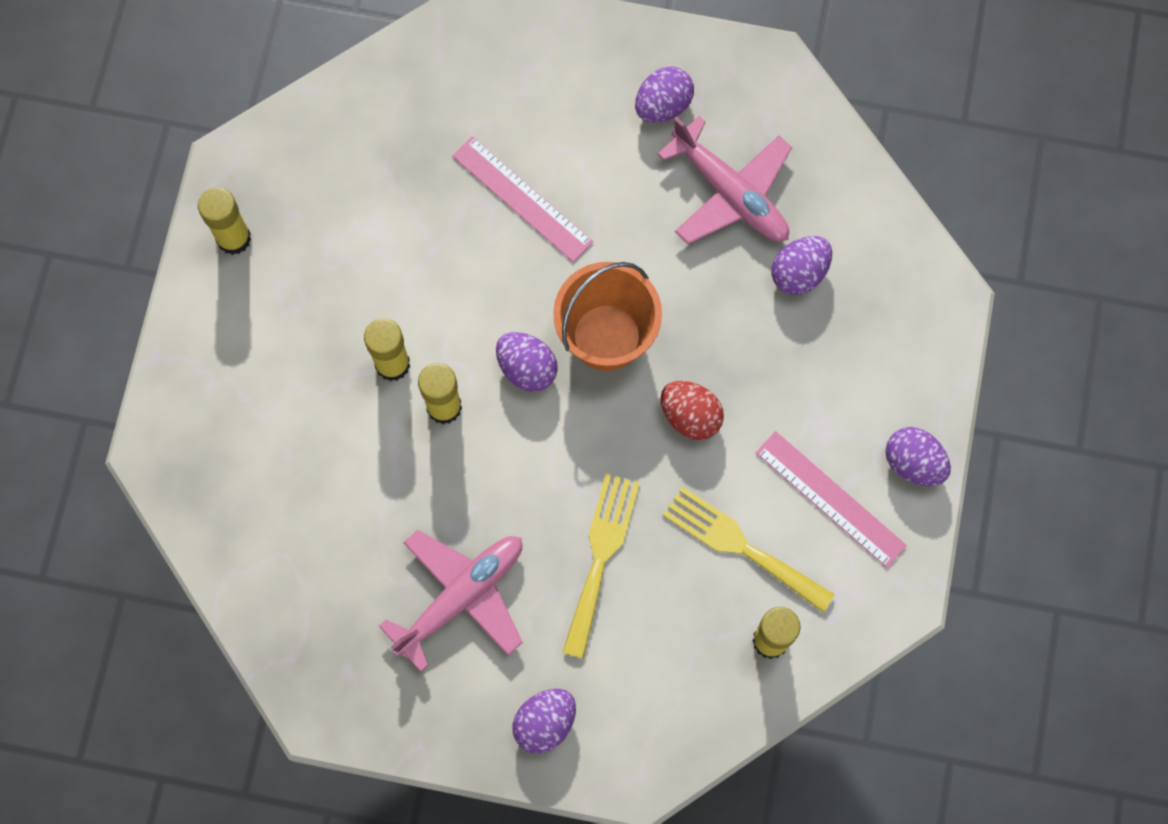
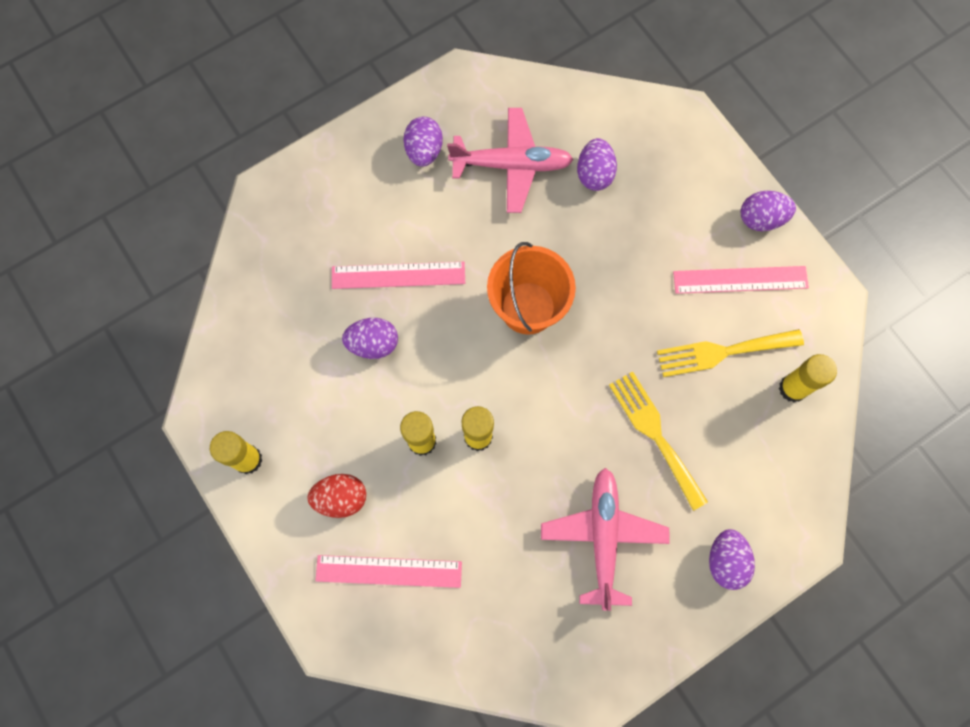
camera: 45 degrees left, 0 degrees up
purple egg [496,332,558,392] -> purple egg moved to [342,318,398,359]
red egg [661,381,724,440] -> red egg moved to [307,474,366,518]
none -> pink ruler [315,555,462,588]

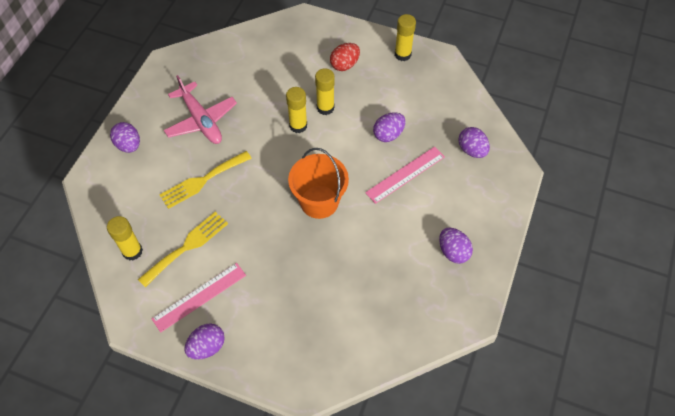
camera: 145 degrees right, 15 degrees down
pink ruler [315,555,462,588] -> none
pink plane [447,108,574,213] -> none
purple egg [577,138,617,191] -> purple egg moved to [458,127,490,158]
yellow fork [609,371,708,511] -> yellow fork turned 120 degrees clockwise [160,151,252,209]

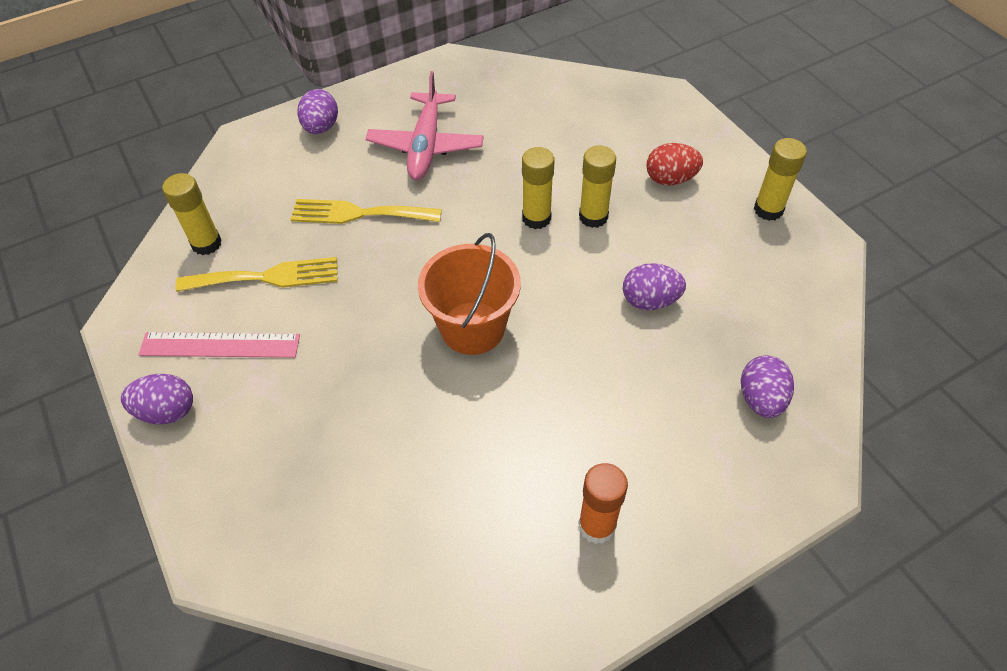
camera: 40 degrees right, 5 degrees down
pink ruler [365,146,445,204] -> none
purple egg [439,228,473,264] -> orange glue stick [578,463,628,544]

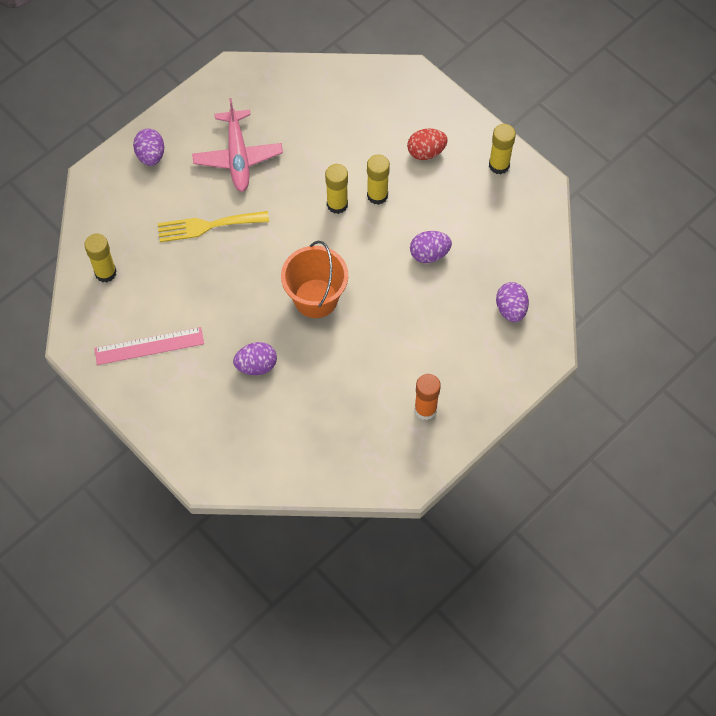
camera: 15 degrees left, 10 degrees up
purple egg [121,374,193,424] -> purple egg moved to [233,342,277,375]
yellow fork [176,257,338,292] -> none

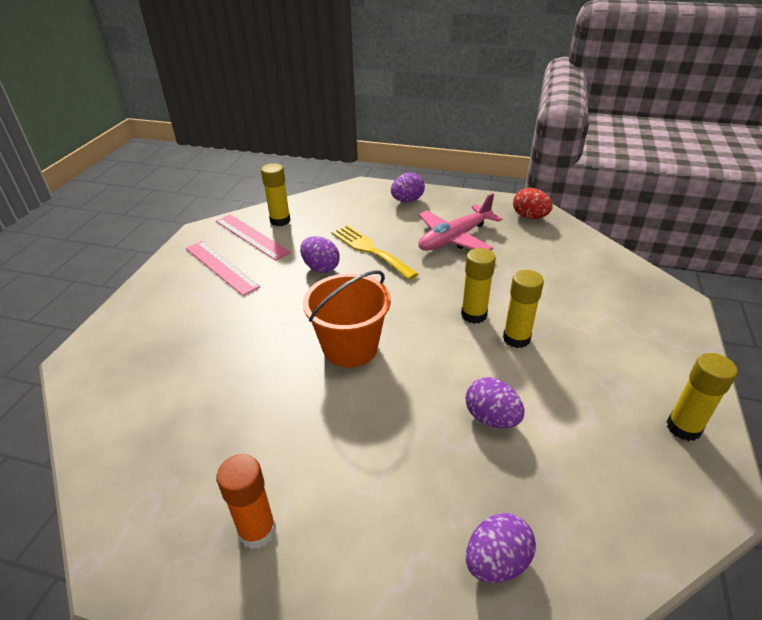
camera: 60 degrees right, 25 degrees down
purple egg [233,342,277,375] -> purple egg moved to [300,236,340,273]
red egg [407,129,448,160] -> red egg moved to [513,188,553,219]
none -> pink ruler [216,214,291,261]

